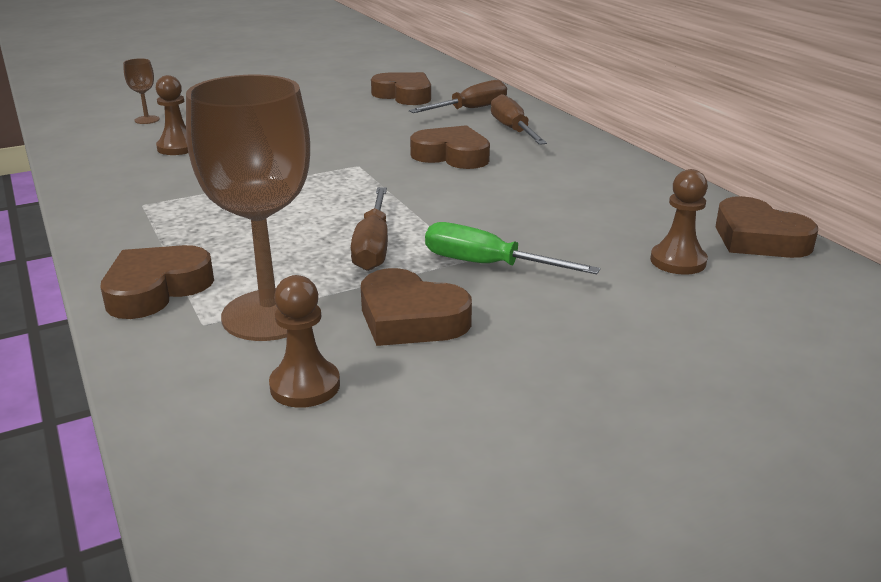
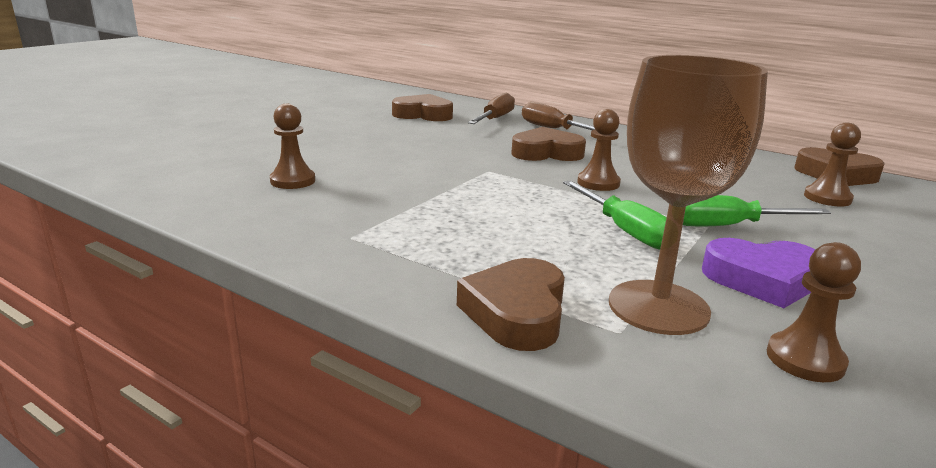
camera: 30 degrees left, 5 degrees down
brown goblet [123,58,160,124] -> none
brown screwdriver [351,187,388,271] -> green screwdriver [563,181,667,250]
brown heart [361,268,472,346] -> purple heart [702,238,815,308]
none -> brown pawn [577,109,621,191]

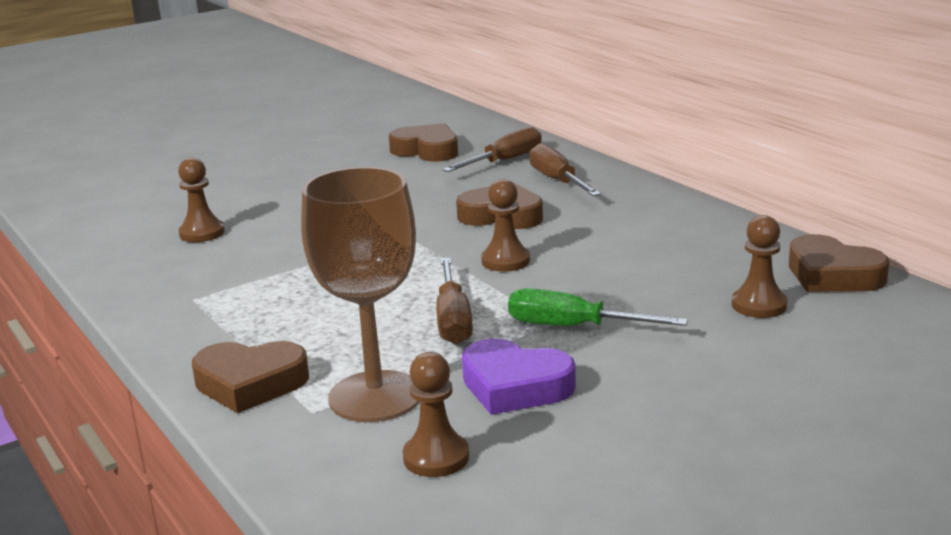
camera: 25 degrees right, 0 degrees up
brown heart [457,258,565,351] -> brown heart turned 120 degrees counterclockwise [192,341,309,413]
green screwdriver [563,181,667,250] -> brown screwdriver [436,257,473,344]

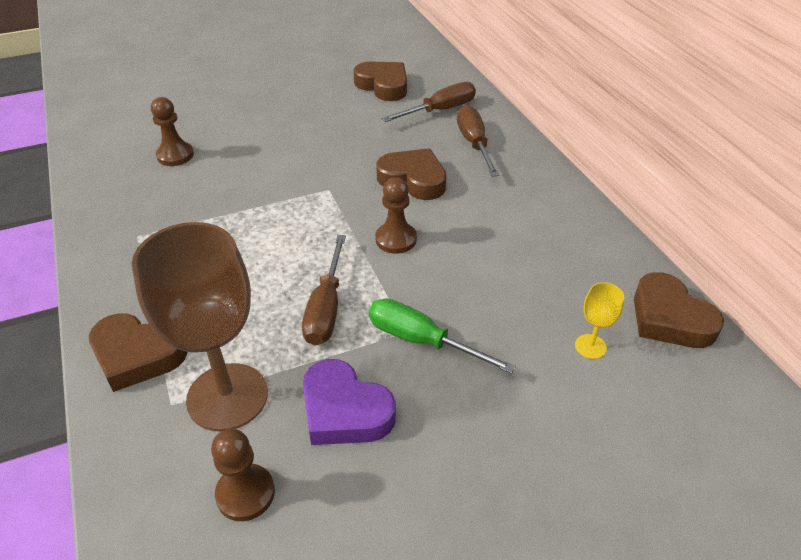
camera: 10 degrees right, 20 degrees up
brown pawn [732,215,787,318] -> yellow goblet [575,282,624,359]

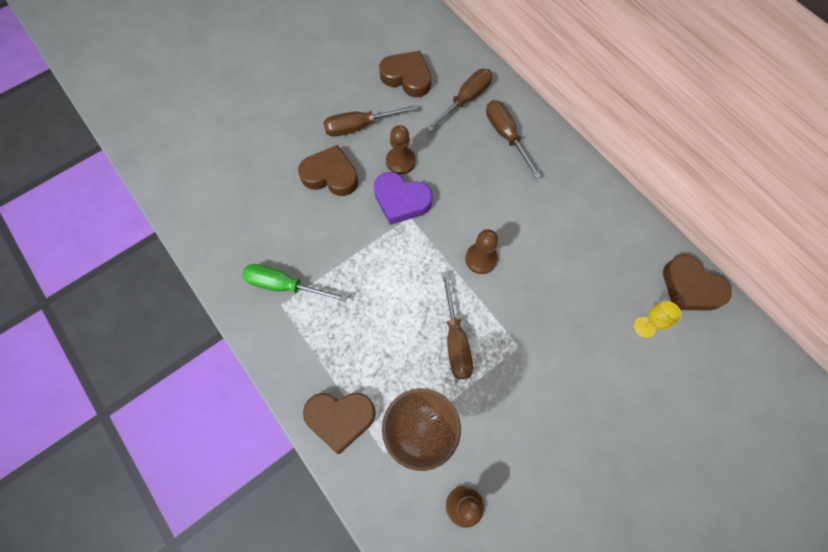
camera: 15 degrees left, 25 degrees up
brown pawn [151,97,194,166] -> brown pawn moved to [386,125,416,175]
purple heart [303,359,396,445] -> purple heart moved to [374,172,433,225]
green screwdriver [369,298,516,374] -> green screwdriver moved to [242,264,348,302]
brown heart [376,148,447,200] -> brown heart moved to [298,145,358,196]
none -> brown screwdriver [323,105,417,137]

